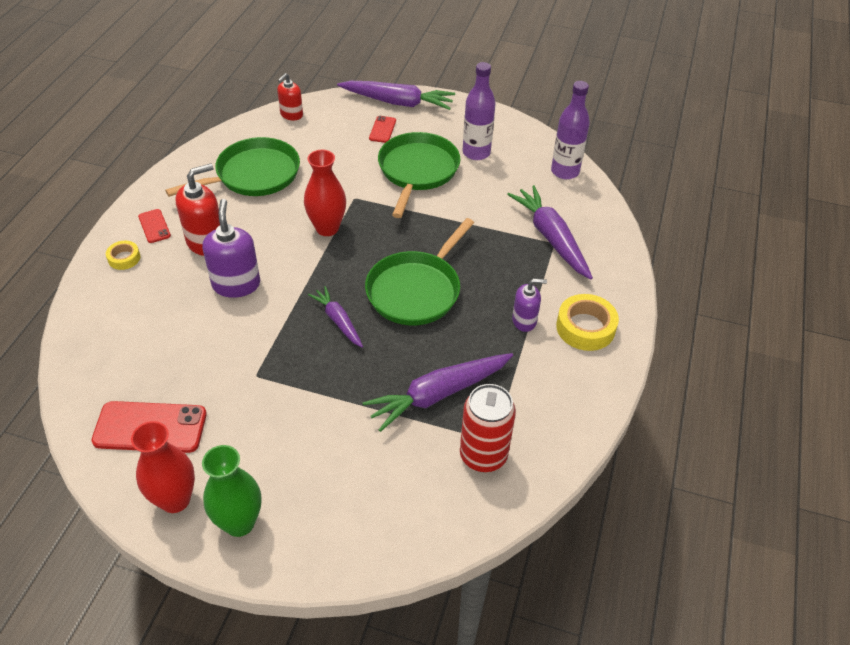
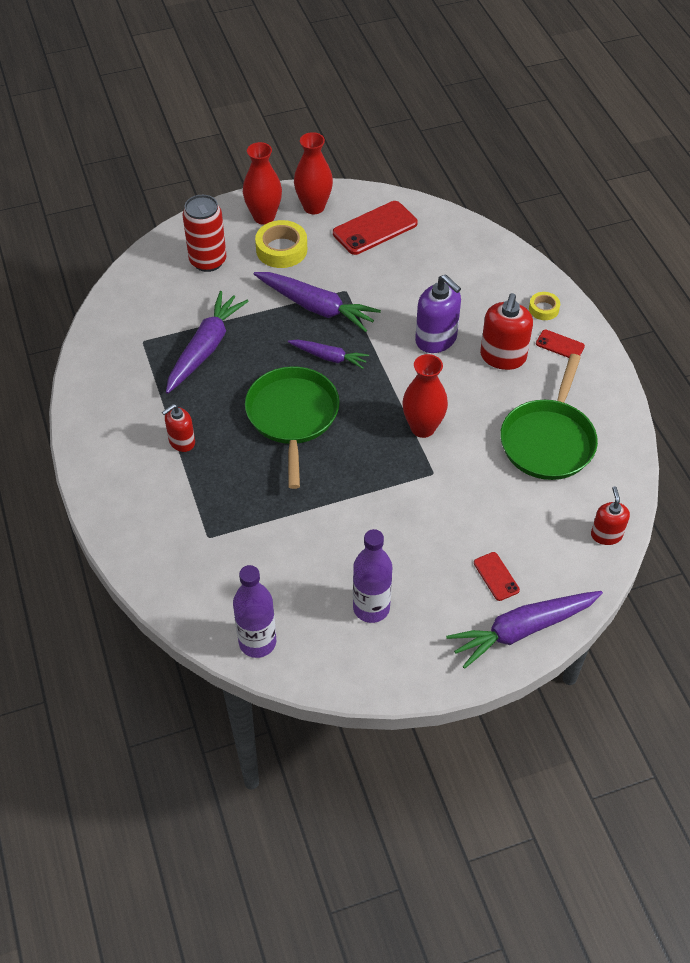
camera: 145 degrees right, 5 degrees up
green vase [202,445,261,537] -> red vase [243,142,282,224]
green pan [378,132,461,218] -> none
red can [460,384,516,472] -> red can moved to [183,195,226,272]
purple carrot [507,185,593,279] -> purple carrot moved to [253,272,381,332]
purple soap dispenser [512,278,547,332] -> red soap dispenser [162,404,195,452]
yellow tape [556,294,619,351] -> yellow tape moved to [255,220,307,268]

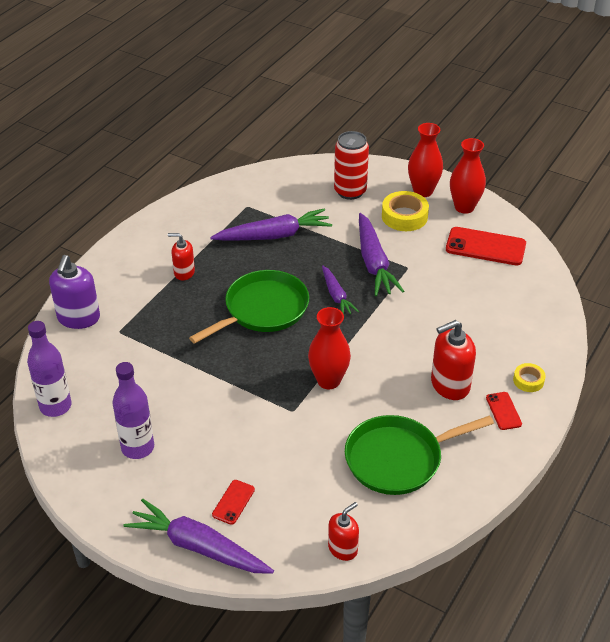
camera: 50 degrees right, 10 degrees down
purple soap dispenser [415,274,461,353] -> purple soap dispenser moved to [49,255,100,329]

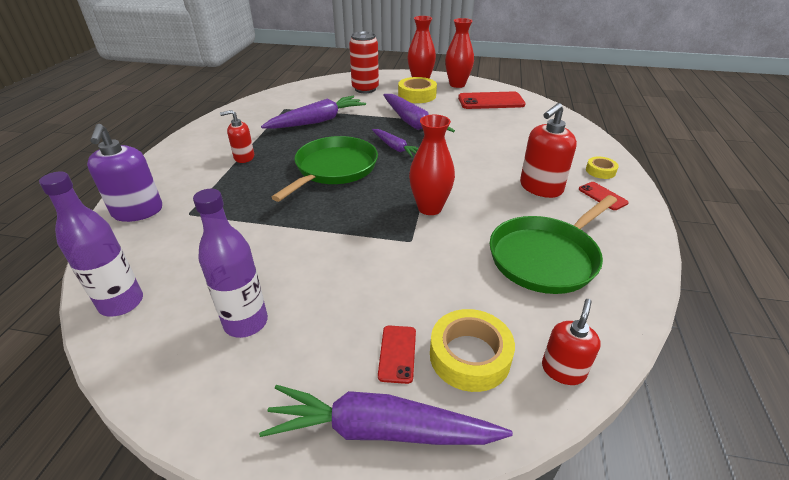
camera: 20 degrees left, 5 degrees down
none -> yellow tape [430,309,515,392]

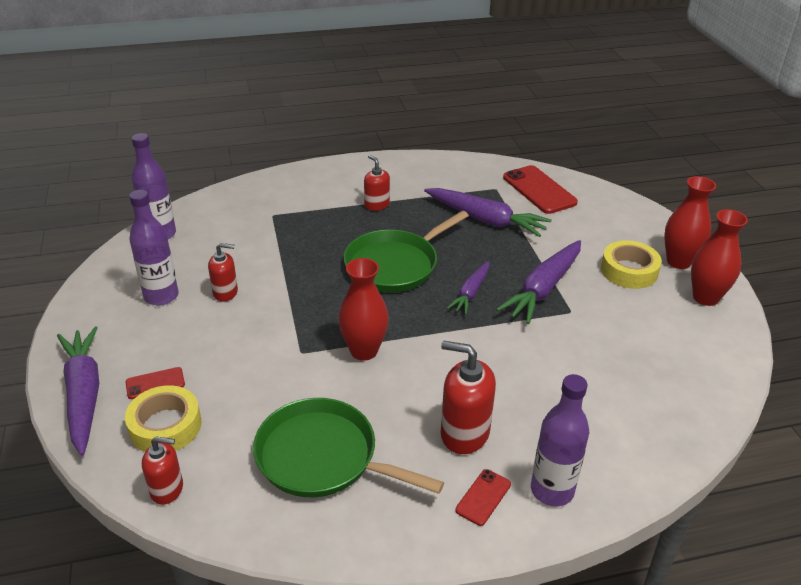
camera: 65 degrees right, 0 degrees up
purple soap dispenser [87,124,162,222] -> none
green pan [271,136,378,202] -> green pan turned 135 degrees clockwise [344,211,469,292]
red can [349,31,379,93] -> none
red phone [458,92,525,109] -> red phone moved to [503,165,578,214]
yellow tape [586,156,619,179] -> purple bottle [531,374,589,506]
none -> red soap dispenser [208,243,238,302]

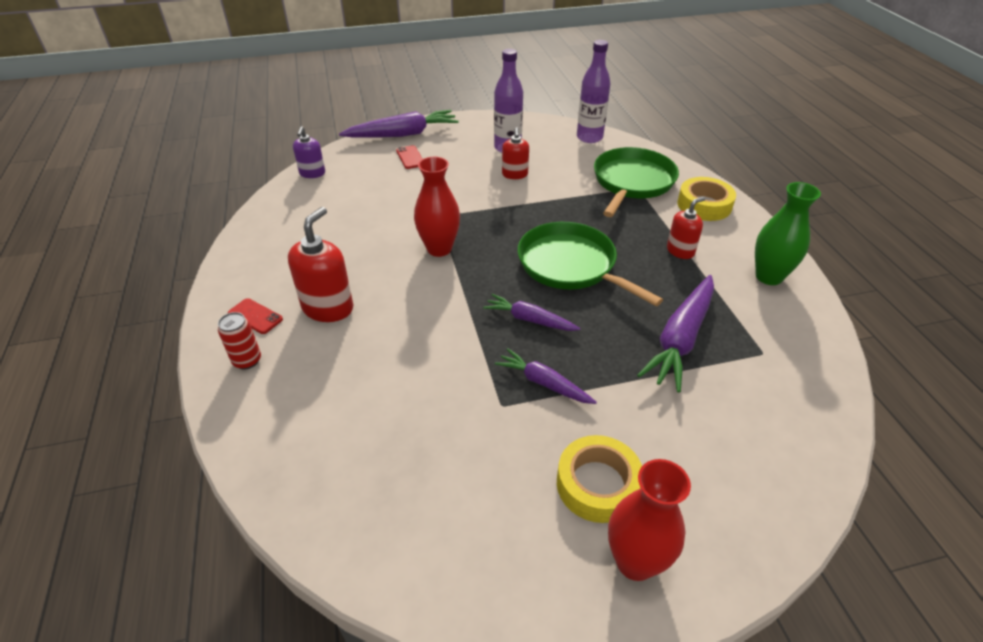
camera: 90 degrees right, 5 degrees up
yellow tape [125,385,201,452] -> yellow tape moved to [677,177,736,221]
red soap dispenser [142,436,183,505] -> purple soap dispenser [293,126,325,178]
green pan [253,398,444,497] -> green pan moved to [594,147,679,217]
purple carrot [496,240,581,324] -> purple carrot [495,348,597,404], size x0.59
red phone [503,165,578,214] -> none
purple bottle [531,374,589,506] -> red can [218,312,261,369]
red vase [691,209,748,306] -> none
none -> green vase [755,182,821,285]

